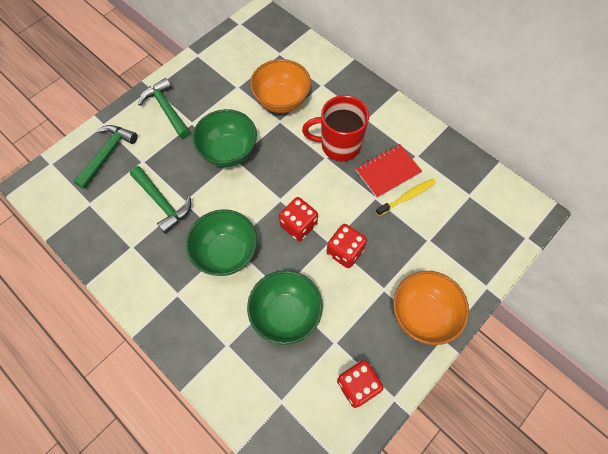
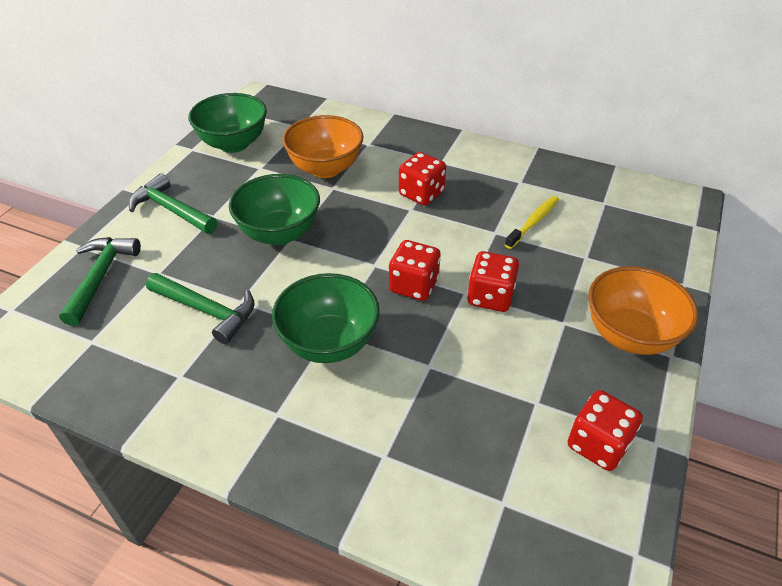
camera: 20 degrees left, 20 degrees down
green bowl [247,270,323,345] -> green bowl moved to [188,93,267,153]
red mug [302,95,369,162] -> red dice [399,152,446,205]
red notebook [355,144,422,198] -> none

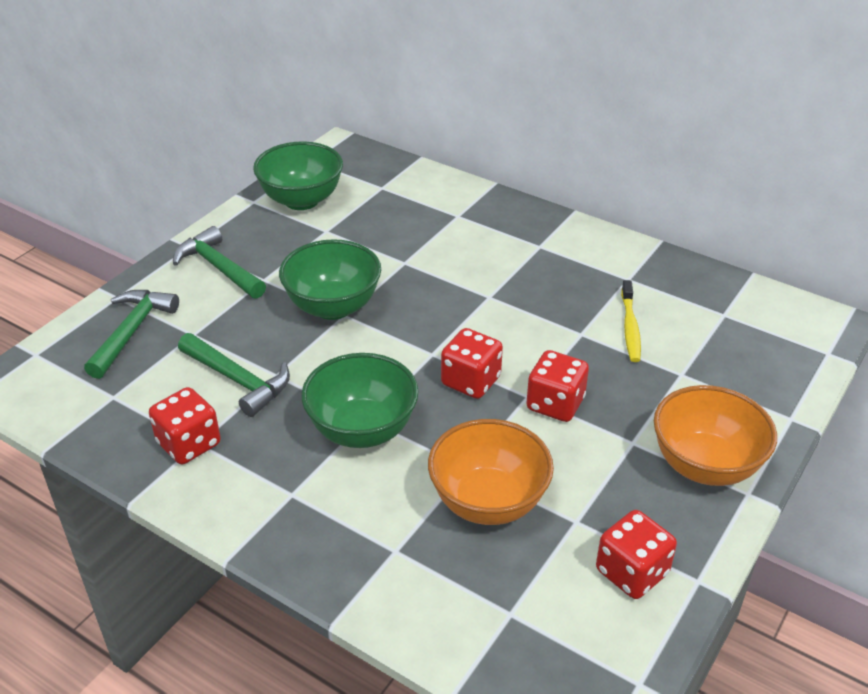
camera: 10 degrees right, 5 degrees down
orange bowl [282,115,363,178] -> orange bowl moved to [428,419,554,525]
red dice [399,152,446,205] -> red dice moved to [149,387,221,464]
yellow toothbrush [505,196,559,249] -> yellow toothbrush turned 135 degrees clockwise [621,280,641,362]

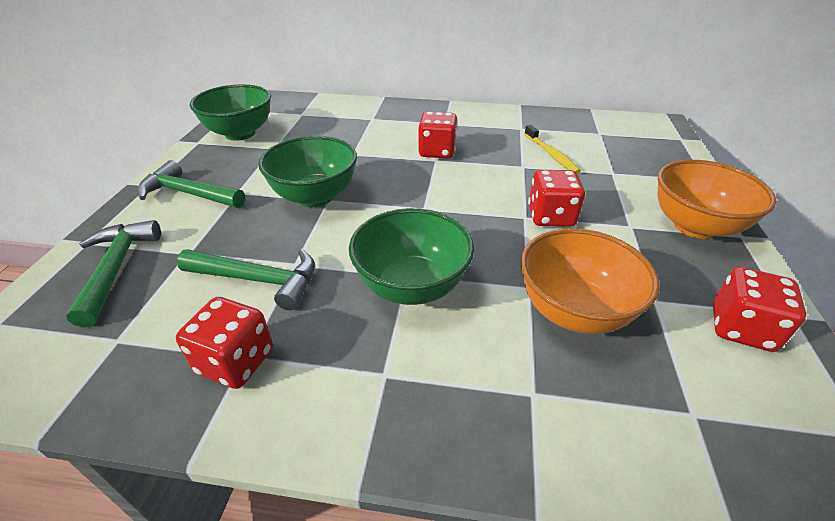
camera: 25 degrees left, 0 degrees up
red dice [441,328,503,399] -> red dice moved to [418,111,458,158]

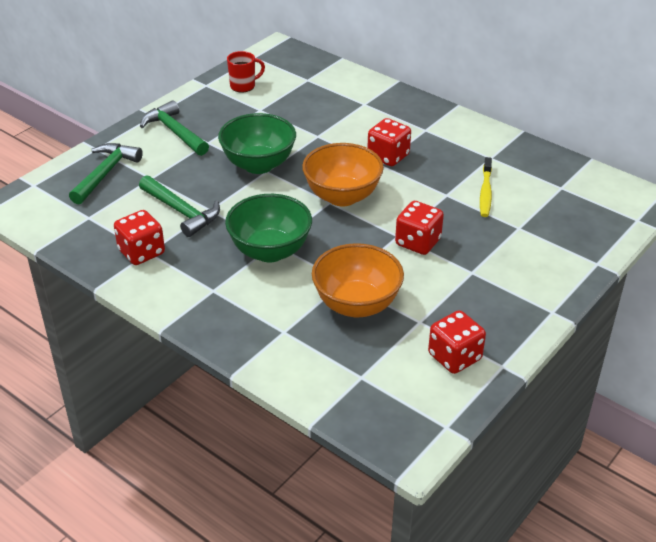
camera: 30 degrees right, 0 degrees up
green bowl [190,84,271,141] -> red mug [227,51,265,92]
orange bowl [658,160,777,239] -> orange bowl moved to [302,143,384,206]

